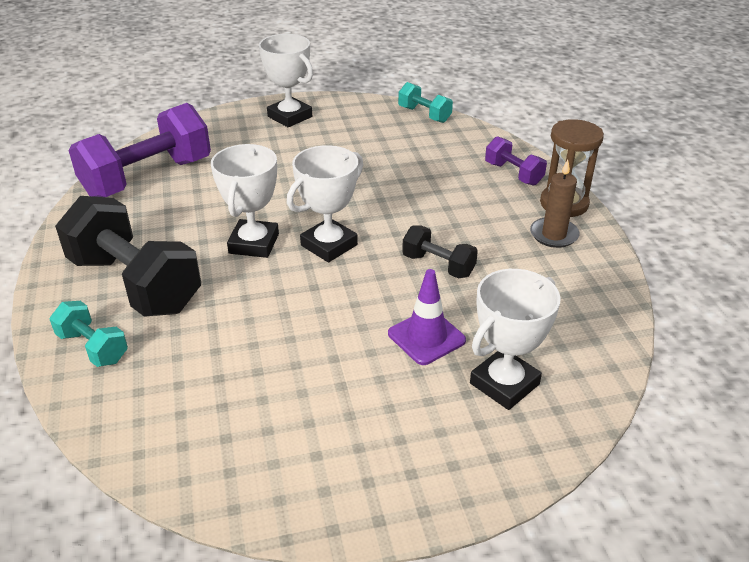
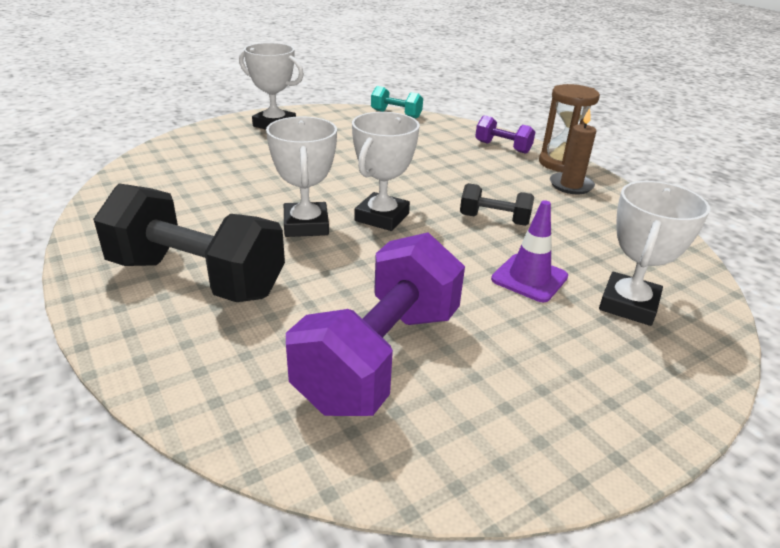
camera: 20 degrees left, 5 degrees down
turquoise dumbbell [49,301,128,367] -> none
purple dumbbell [68,103,211,197] -> purple dumbbell moved to [286,233,465,416]

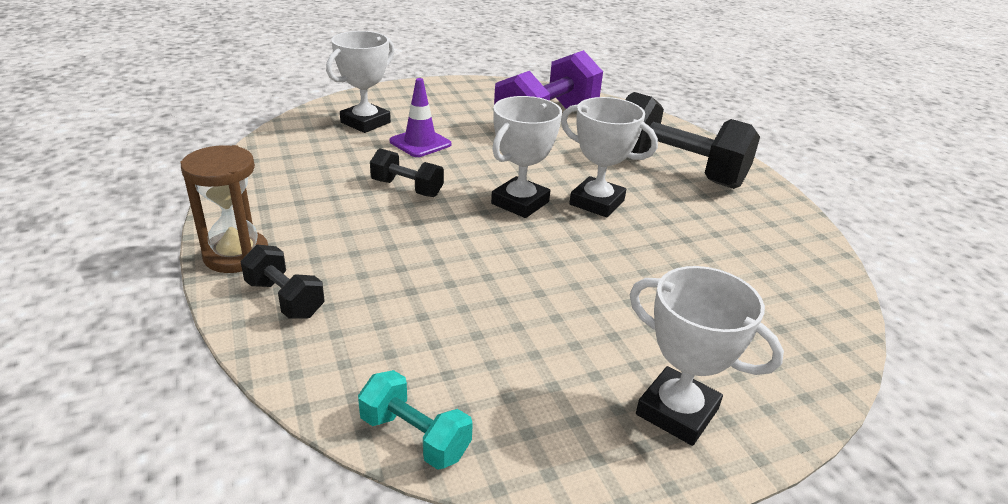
camera: 170 degrees left, 0 degrees up
white trophy [266,116,337,237] -> white trophy turned 60 degrees counterclockwise [561,97,658,217]
purple dumbbell [475,115,535,154] -> black dumbbell [241,244,325,318]
brown candle [550,108,596,194] -> none

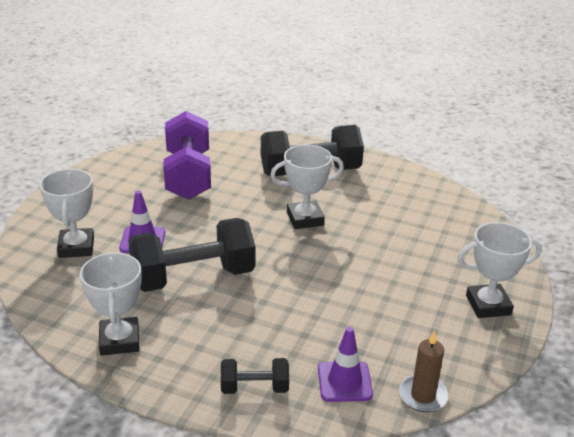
camera: 45 degrees left, 0 degrees up
brown hourglass [180,145,268,273] -> none
turquoise dumbbell [358,370,473,470] -> brown candle [399,331,449,412]
black dumbbell [370,148,444,197] -> black dumbbell [128,218,255,292], size x2.05
white trophy [491,96,562,218] -> white trophy moved to [80,252,142,356]
none -> purple traffic cone [318,326,373,402]

